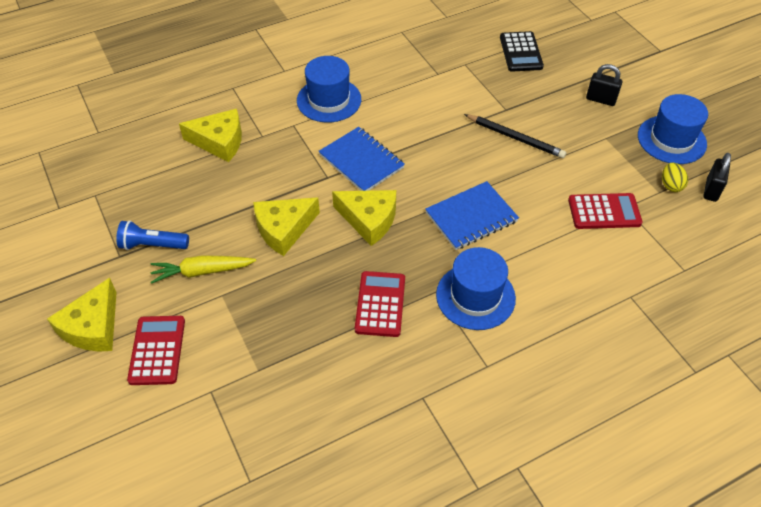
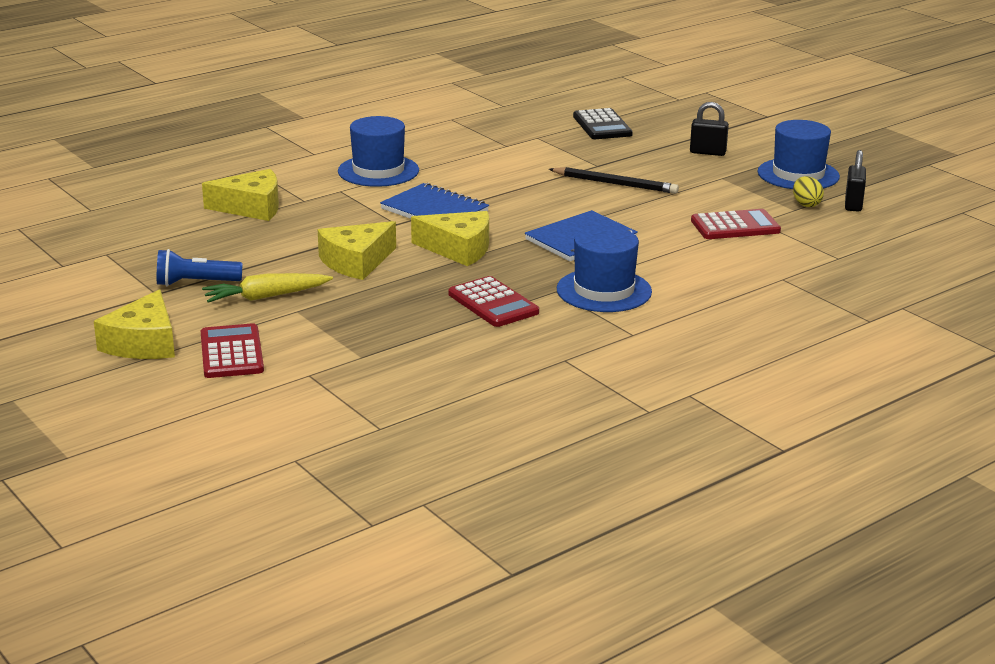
camera: 10 degrees left, 25 degrees down
red calculator [355,271,405,337] -> red calculator turned 150 degrees clockwise [448,276,539,327]

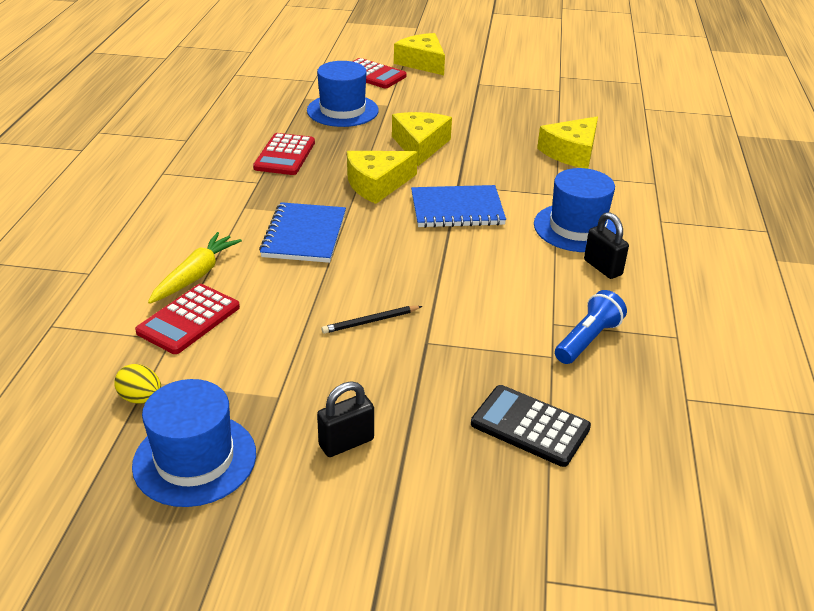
camera: 135 degrees right, 10 degrees up
blue flashlight [157,249,243,286] -> blue flashlight moved to [555,290,627,364]
yellow carrot [202,273,333,303] -> yellow carrot moved to [148,232,242,304]
red calculator [448,276,539,327] -> red calculator turned 90 degrees counterclockwise [253,133,315,175]
black pencil [549,167,679,194] -> black pencil [322,306,422,334], size x0.64
blue hat [557,226,652,312] -> blue hat moved to [307,61,379,127]
black padlock [845,150,866,212] -> black padlock moved to [584,212,629,279]

